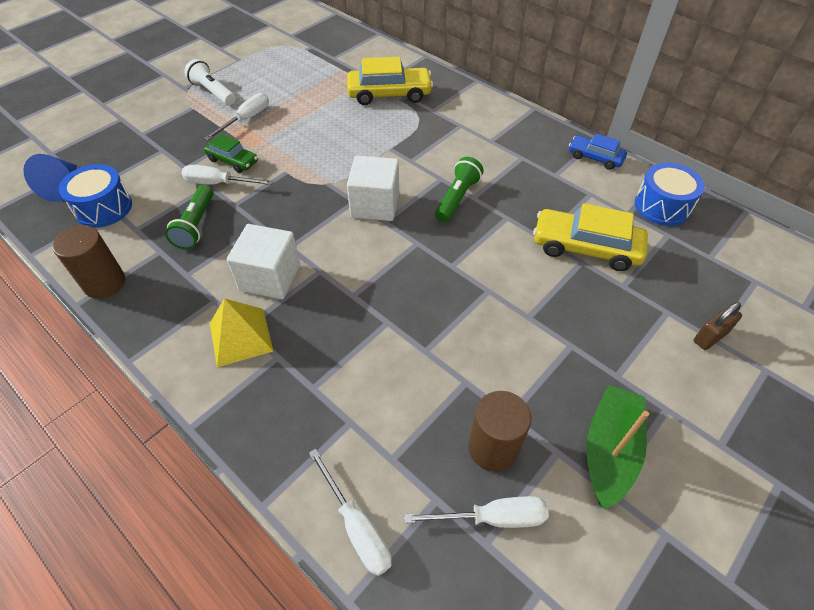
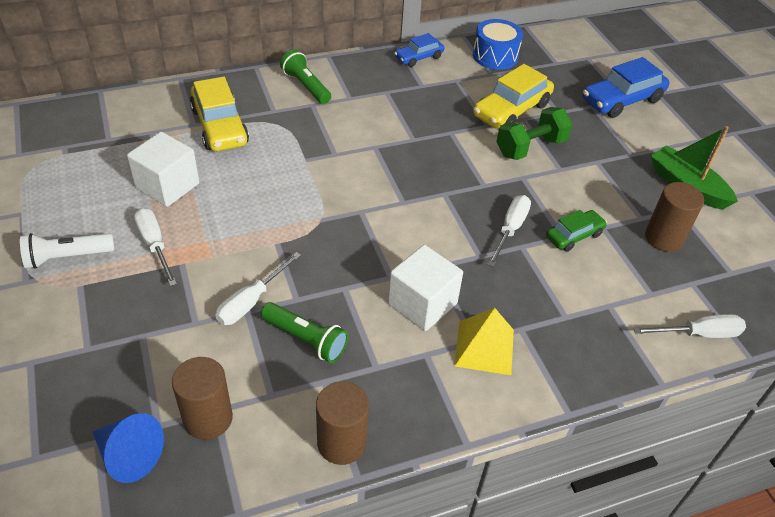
camera: 65 degrees left, 5 degrees down
blue drum [59,164,132,228] -> brown cylinder [172,357,233,440]
green car [204,134,258,173] -> green car moved to [546,210,607,251]
yellow car [347,57,433,105] -> yellow car turned 135 degrees clockwise [190,77,249,151]
white cube [347,155,399,221] -> white cube moved to [127,132,199,207]
white screwdriver [404,496,549,528] -> white screwdriver moved to [487,195,531,267]
green flashlight [435,157,484,223] -> green flashlight moved to [280,49,331,104]
brown padlock [693,302,742,350] -> blue car [583,57,669,118]
none -> green dumbbell [496,107,572,160]

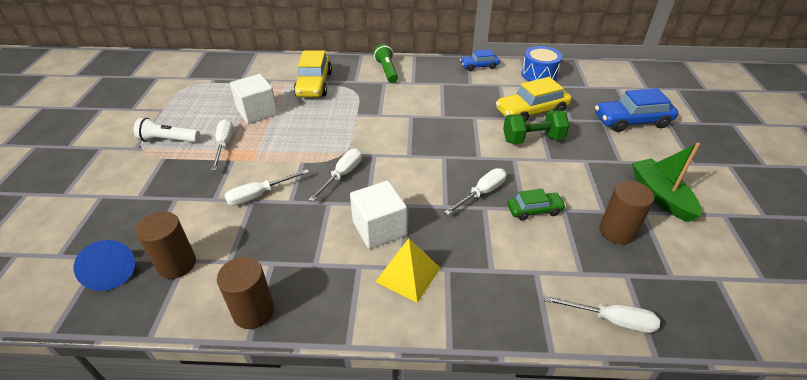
camera: 25 degrees right, 5 degrees down
green flashlight [261,302,348,363] -> none
none -> white screwdriver [308,148,362,202]

